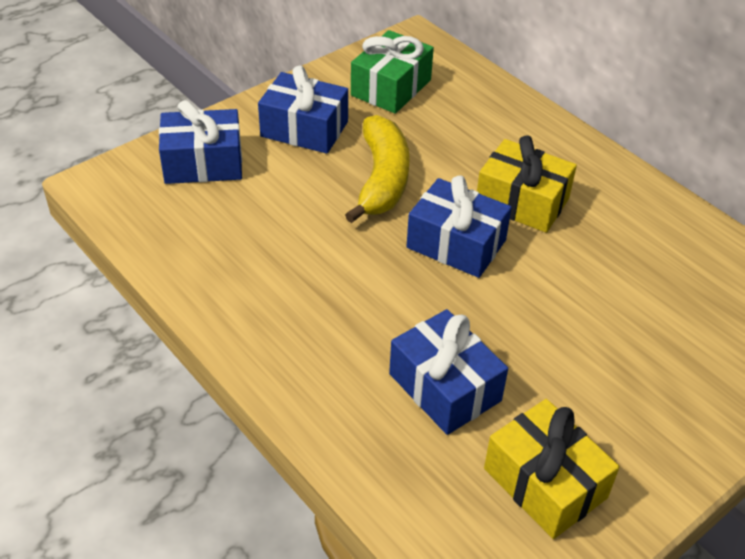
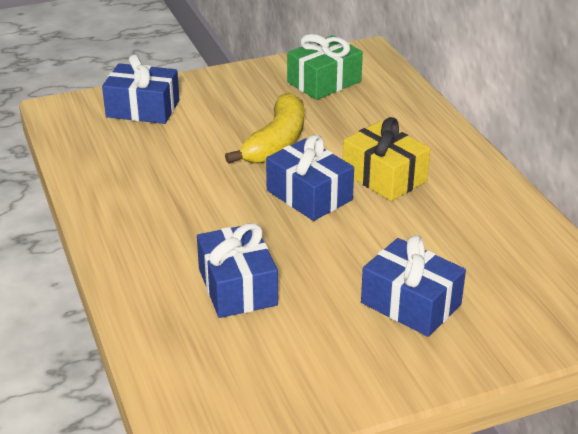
camera: 20 degrees right, 10 degrees down
blue gift [258,66,348,154] -> blue gift moved to [361,235,466,337]
yellow gift [484,399,619,539] -> none

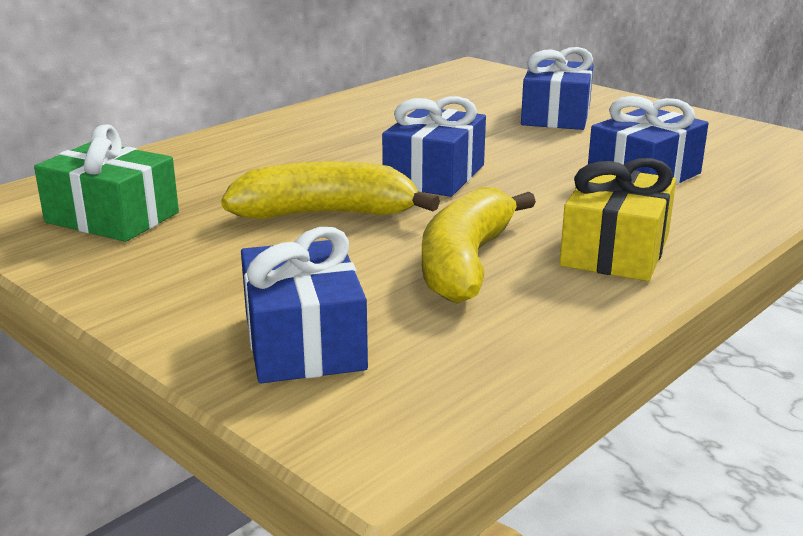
camera: 115 degrees left, 10 degrees down
yellow gift [343,117,430,201] -> yellow gift moved to [560,158,676,281]
none -> yellow banana [422,187,536,304]

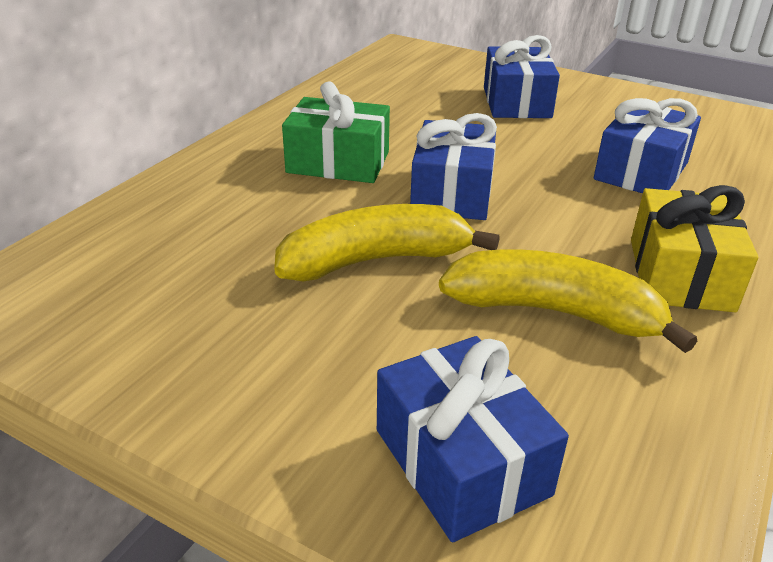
camera: 15 degrees left, 10 degrees up
green gift [34,124,179,242] -> green gift moved to [282,81,390,183]
yellow banana [422,187,536,304] -> yellow banana turned 105 degrees clockwise [439,249,697,353]

